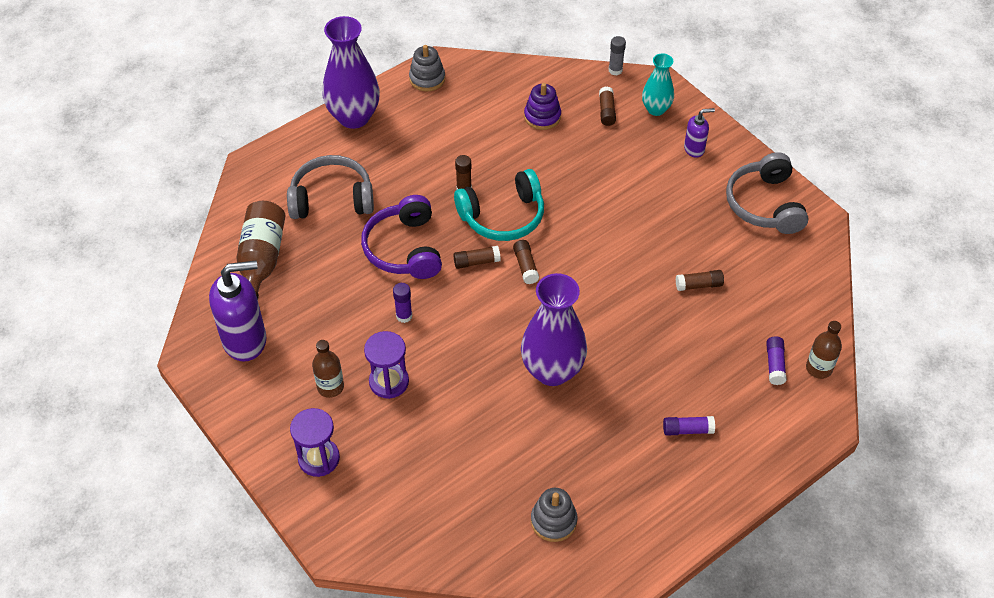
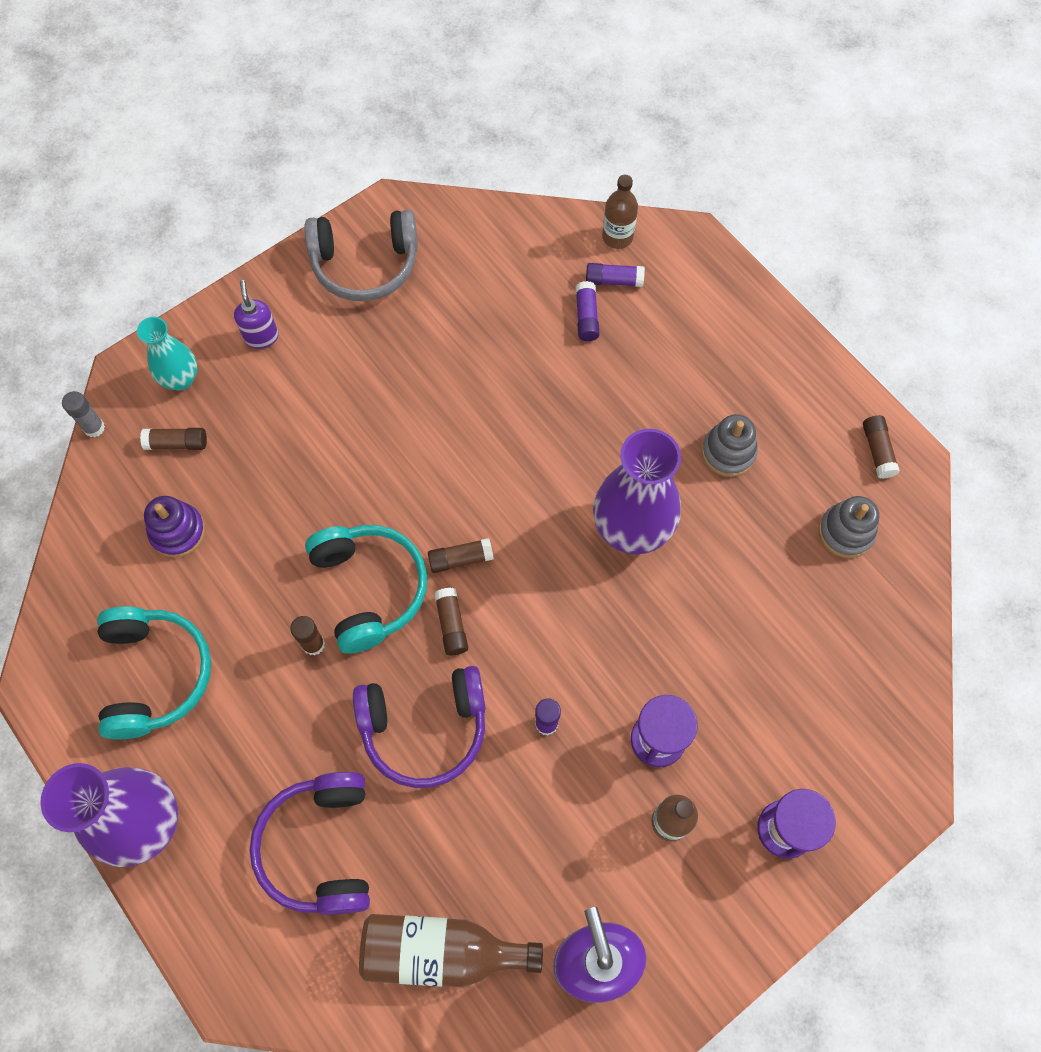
camera: 90 degrees left, 15 degrees up
grey headphones [287,155,374,219] -> purple headphones [250,772,370,915]
grey stacking toy [409,45,445,91] -> grey stacking toy moved to [702,414,758,477]
purple glue stick [663,416,715,436] -> purple glue stick moved to [575,281,600,341]
brown glue stick [676,270,724,291] -> brown glue stick moved to [863,415,899,479]
none -> turquoise headphones [97,606,211,739]

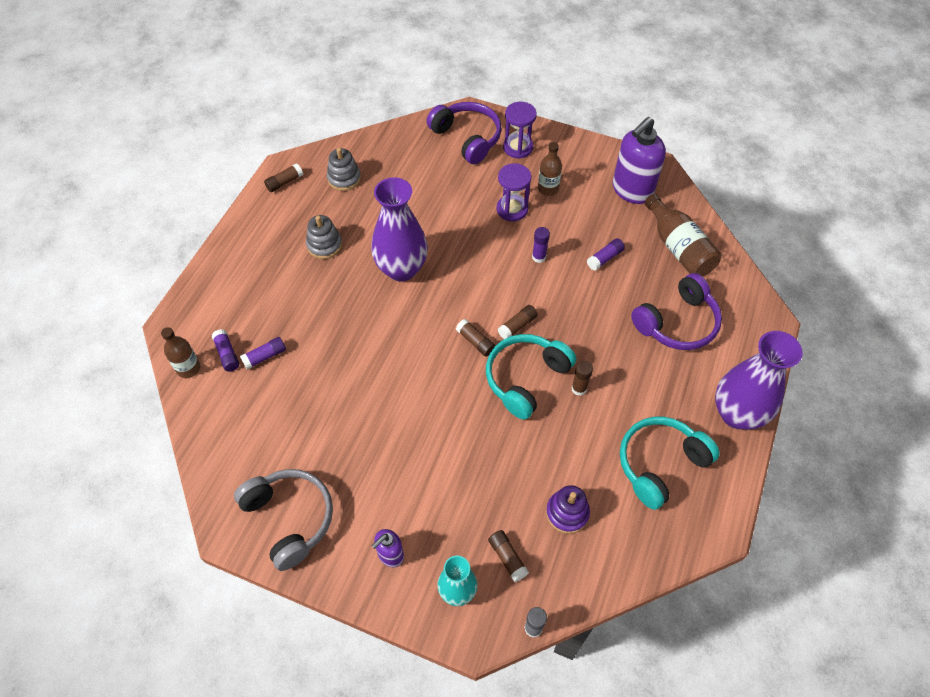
camera: 120 degrees left, 10 degrees down
purple headphones [353,666,486,788] -> purple headphones moved to [426,102,502,164]
none -> purple glue stick [587,238,625,271]

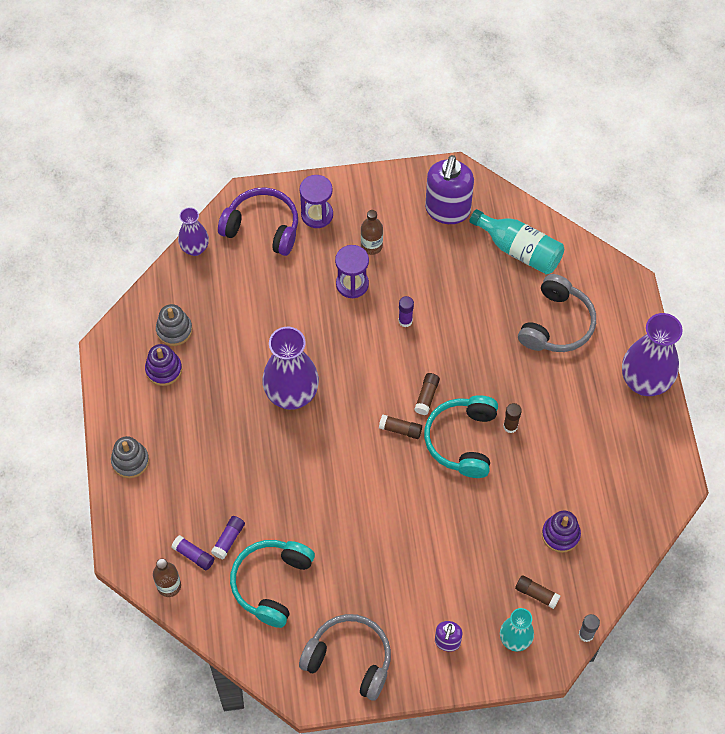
camera: 30 degrees left, 5 degrees up
brown glue stick [264,163,303,192] -> none
grey stacking toy [306,215,342,259] -> grey stacking toy moved to [111,436,149,478]
purple glue stick [587,238,625,271] -> none
turquoise headphones [620,417,720,510] -> turquoise headphones moved to [230,540,315,628]
purple headphones [631,273,722,350] -> grey headphones [518,274,596,352]
brown bottle [645,194,721,276] -> turquoise bottle [469,209,564,275]
none -> purple stacking toy [145,344,182,386]
none -> purple vase [178,207,209,256]

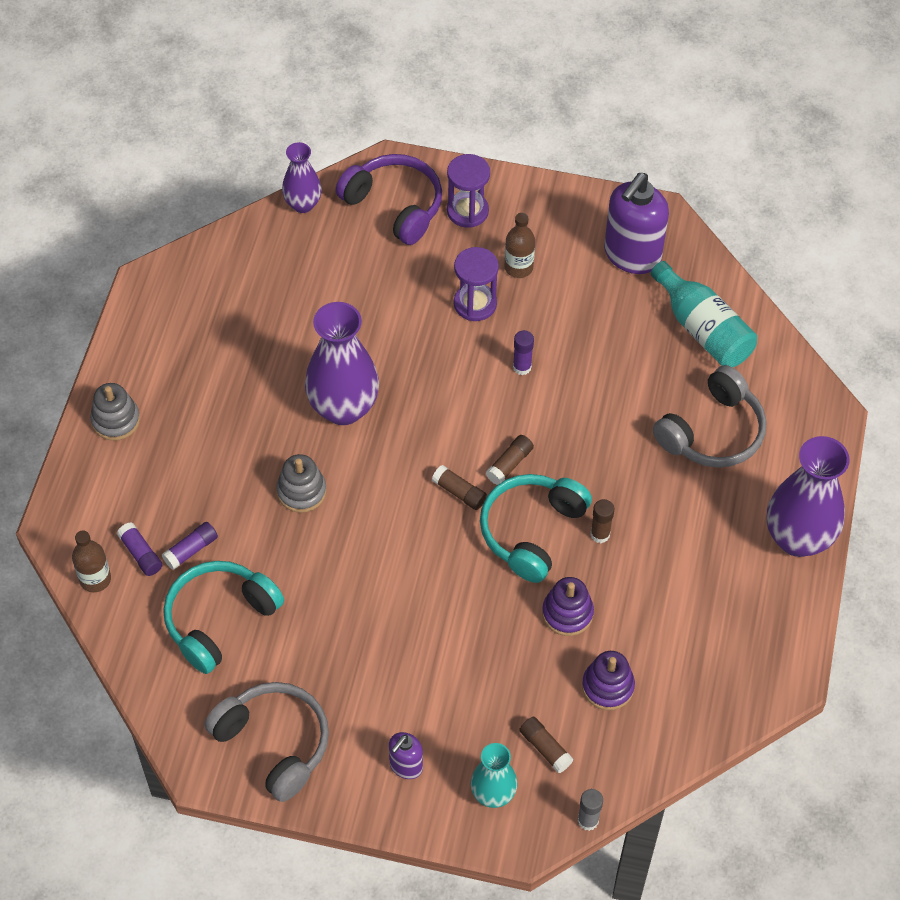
camera: 20 degrees right, 5 degrees down
purple stacking toy [145,344,182,386] -> purple stacking toy moved to [542,577,594,636]
grey stacking toy [156,304,192,346] -> grey stacking toy moved to [276,454,327,513]

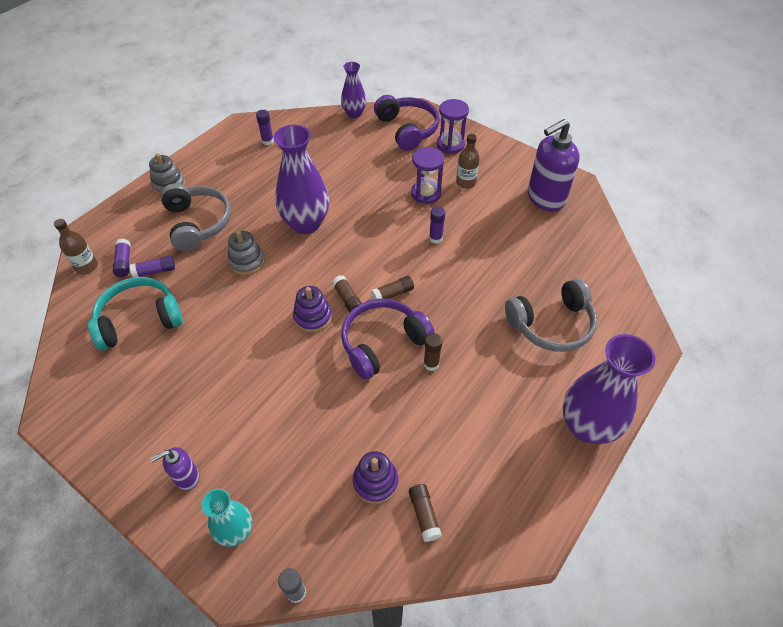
camera: 25 degrees right, 5 degrees down
grey headphones [205,682,329,802] -> grey headphones moved to [161,183,231,252]
turquoise headphones [480,474,592,583] -> purple headphones [341,299,435,380]
brown glue stick [519,717,574,773] -> brown glue stick moved to [409,484,442,542]
purple stacking toy [542,577,594,636] -> purple stacking toy moved to [293,286,332,333]
turquoise bottle [651,261,757,367] -> none
none -> purple glue stick [256,110,274,145]

